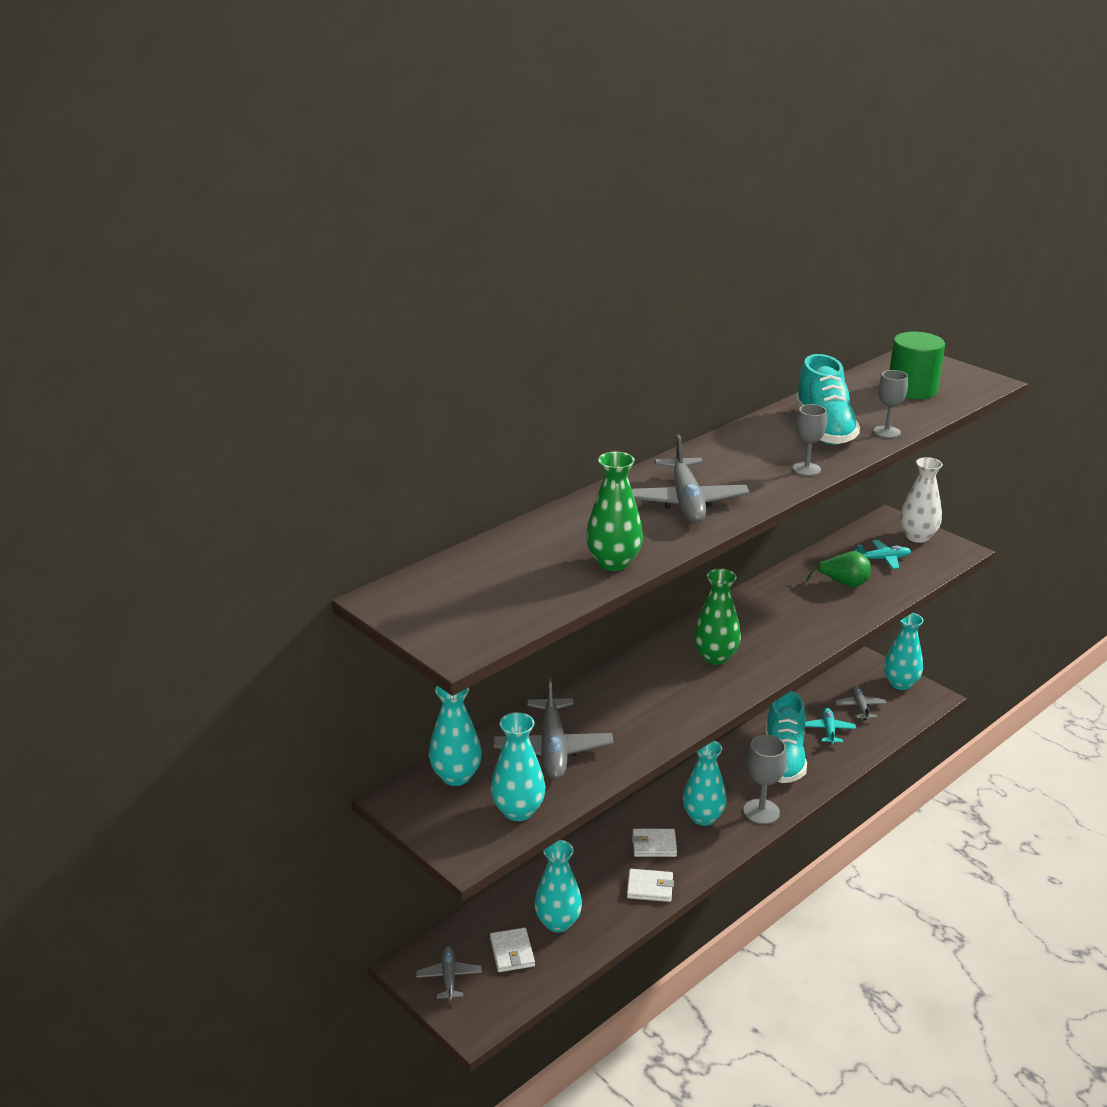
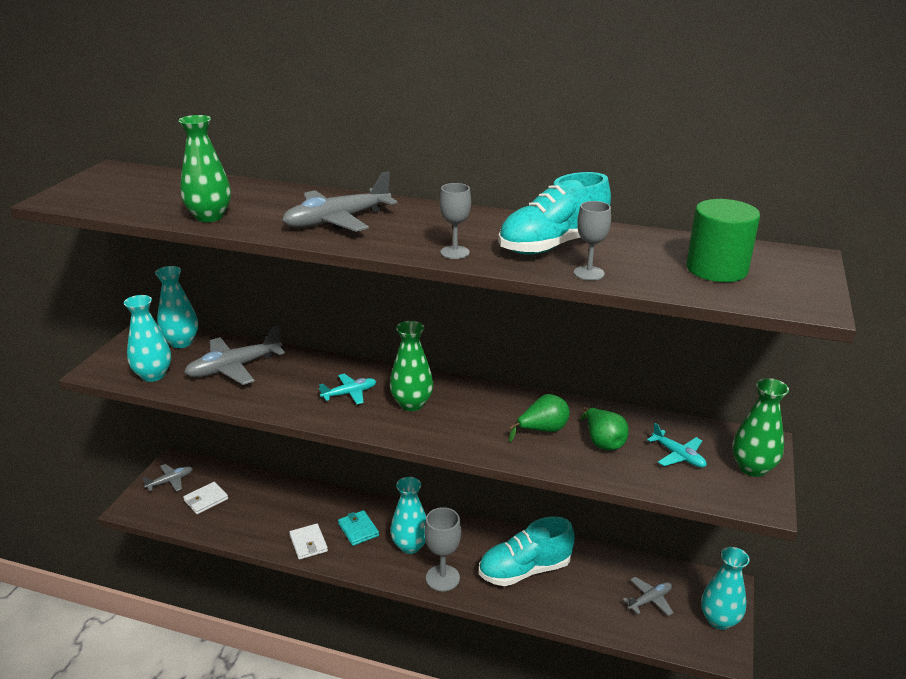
camera: 60 degrees right, 0 degrees up
turquoise vase [534,840,582,933] -> none
white wallet [632,829,677,857] -> turquoise wallet [338,510,379,546]
turquoise plane [805,708,856,744] -> turquoise plane moved to [319,374,376,404]
white vase [900,457,943,543] -> green vase [732,378,789,477]
none -> green pear [509,394,570,442]

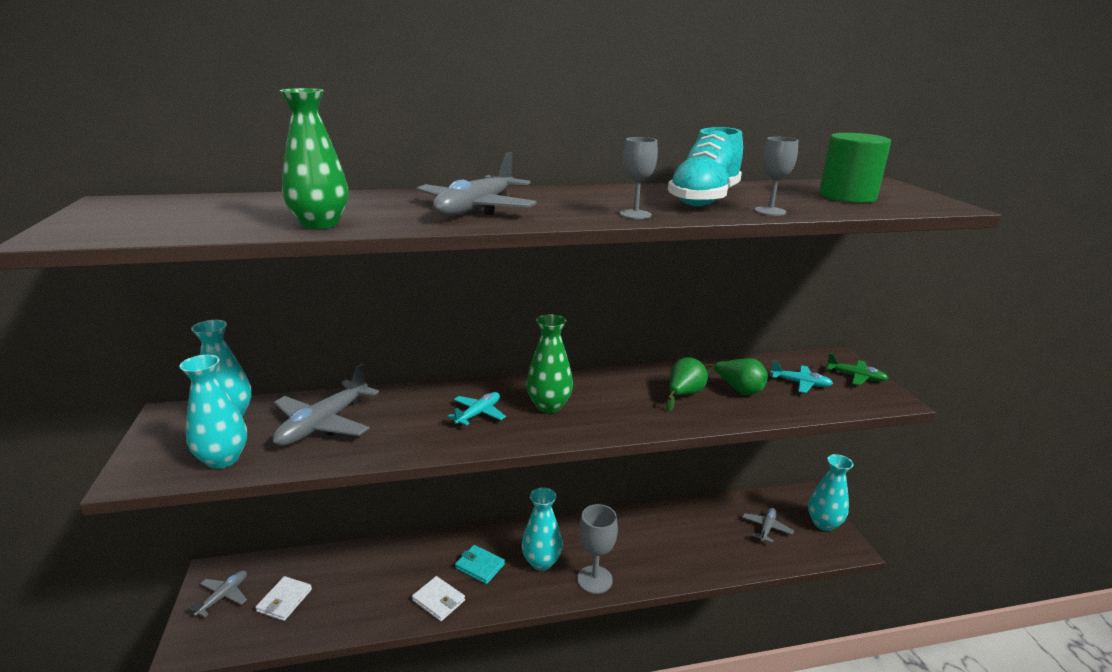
camera: 30 degrees left, 5 degrees down
turquoise shoe [479,516,575,586] -> none
green vase [732,378,789,477] -> green plane [826,353,889,385]

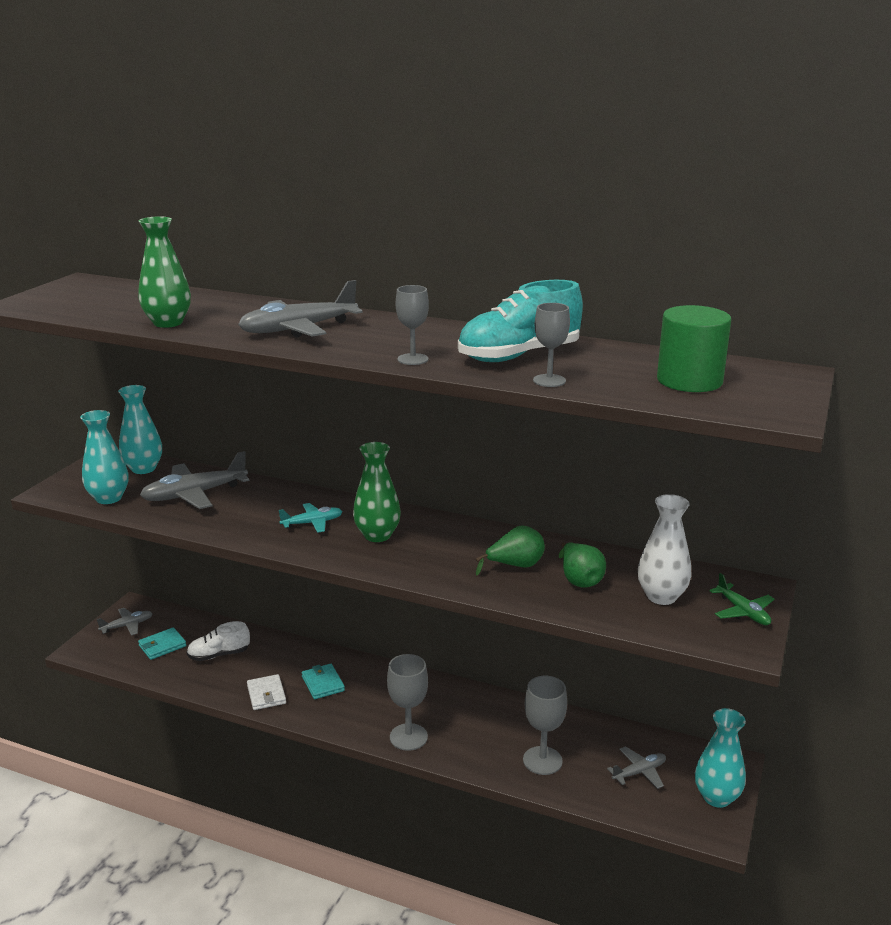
camera: 35 degrees right, 0 degrees up
white wallet [255,576,312,621] -> turquoise wallet [138,627,186,660]
turquoise vase [522,487,563,570] -> none
turquoise plane [771,361,833,393] -> white vase [638,494,692,605]
none -> white shoe [187,621,250,661]
none -> grey goblet [523,676,567,775]

